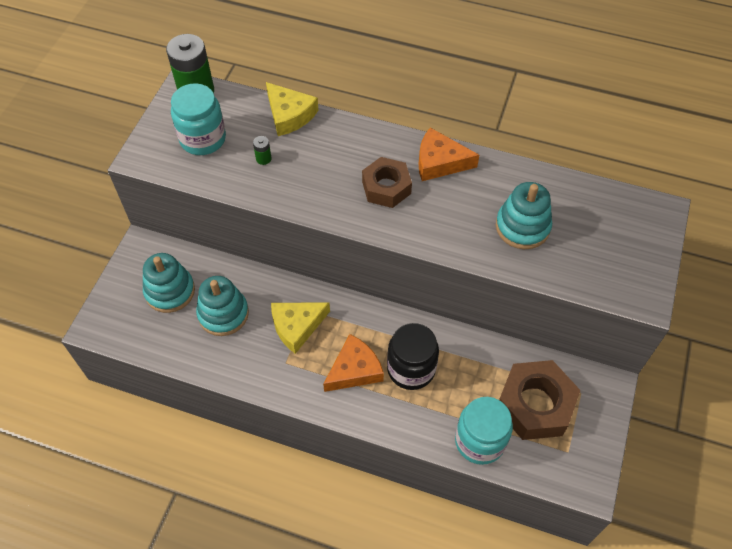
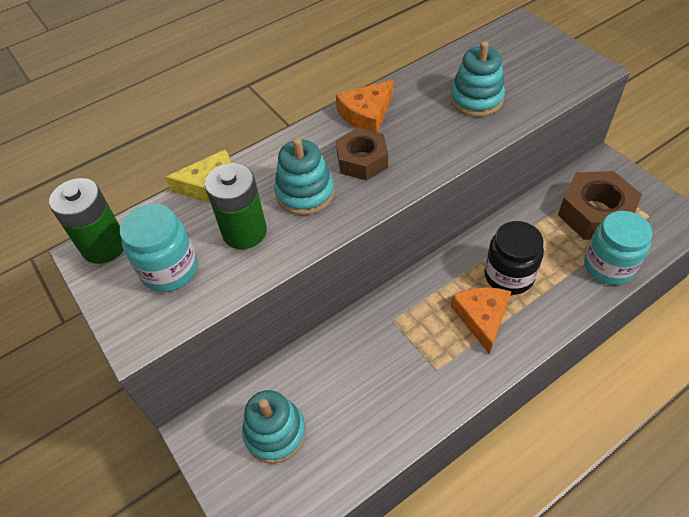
camera: 50 degrees left, 5 degrees down
turquoise stacking toy [196,276,249,336] -> turquoise stacking toy moved to [274,138,335,215]
green battery [253,136,272,165] -> green battery [205,163,267,249], size x2.43
yellow cheese [271,302,330,354] -> none

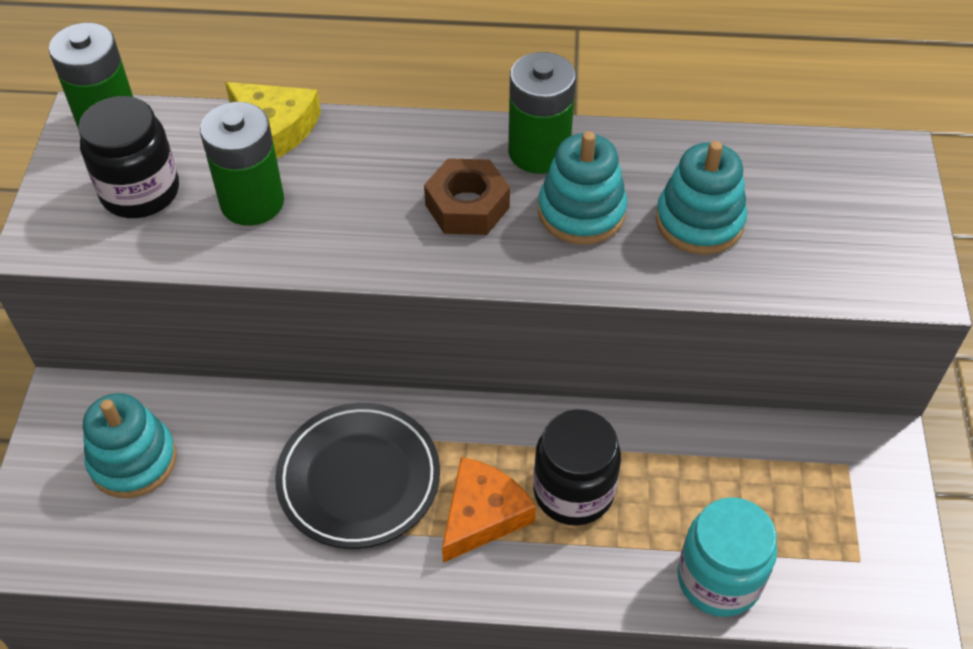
camera: 35 degrees right, 0 degrees up
turquoise jar [120,204,198,292] -> black jar [78,96,179,218]
turquoise stacking toy [274,138,335,215] -> turquoise stacking toy moved to [538,131,627,245]
orange cheese [336,80,393,132] -> green battery [508,52,576,174]
brown nut [558,171,642,240] -> none
none -> black plate [275,403,440,549]

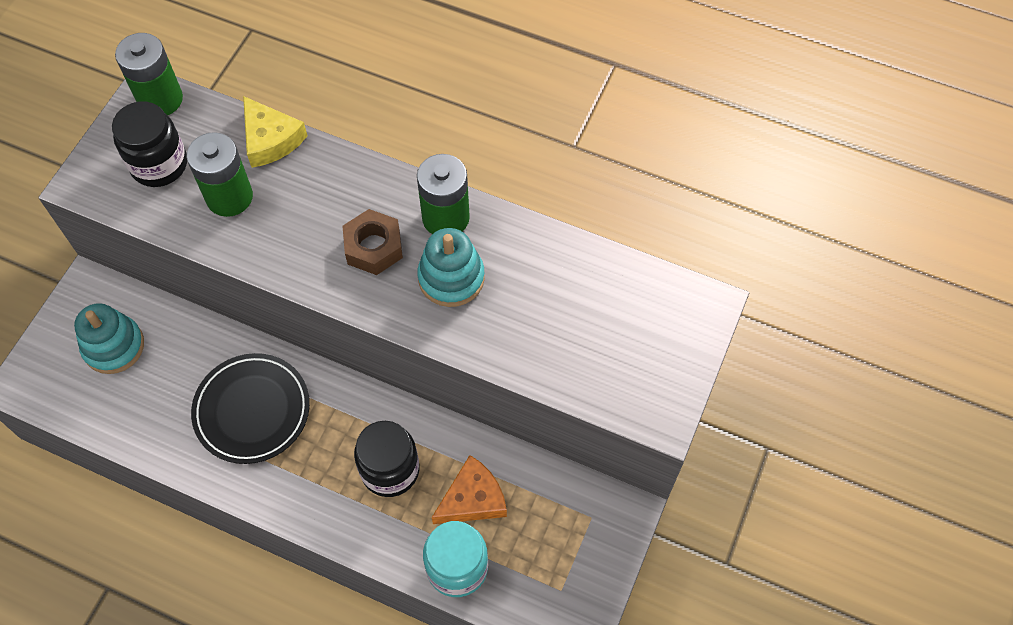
camera: 20 degrees right, 10 degrees up
orange cheese [442,457,536,563] -> orange cheese moved to [431,455,507,524]
turquoise stacking toy [656,141,747,255] -> none

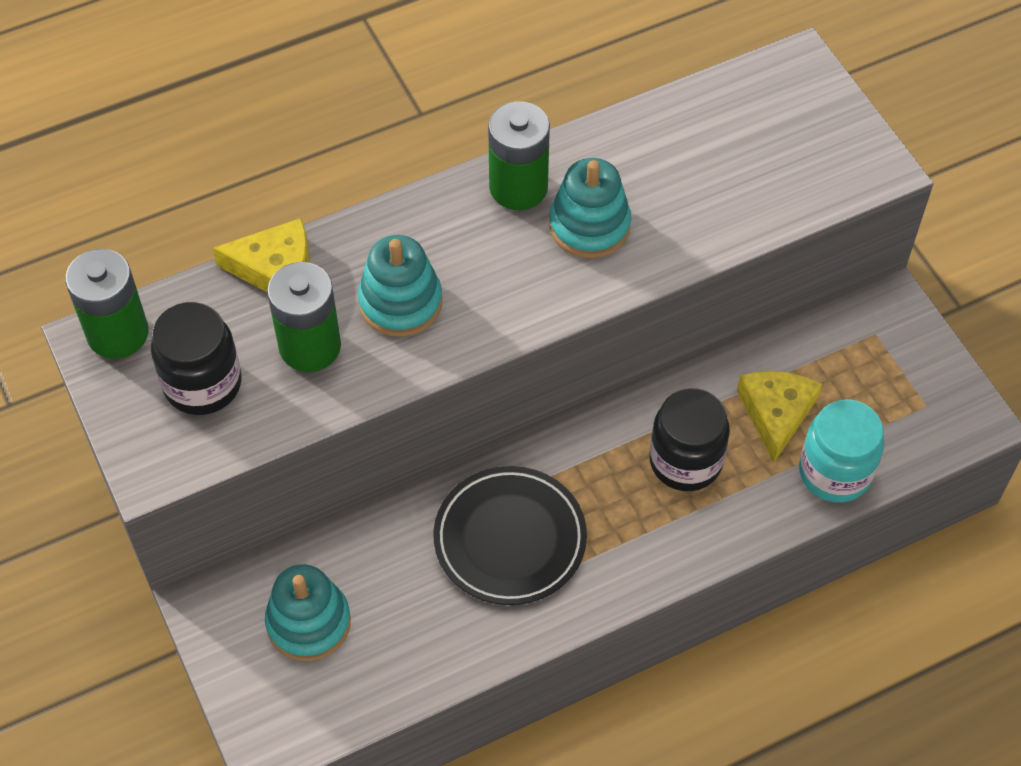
camera: 50 degrees left, 5 degrees down
brown nut [342,209,403,275] -> none
orange cheese [431,455,507,524] -> yellow cheese [737,371,822,463]
none -> turquoise stacking toy [358,235,442,337]

